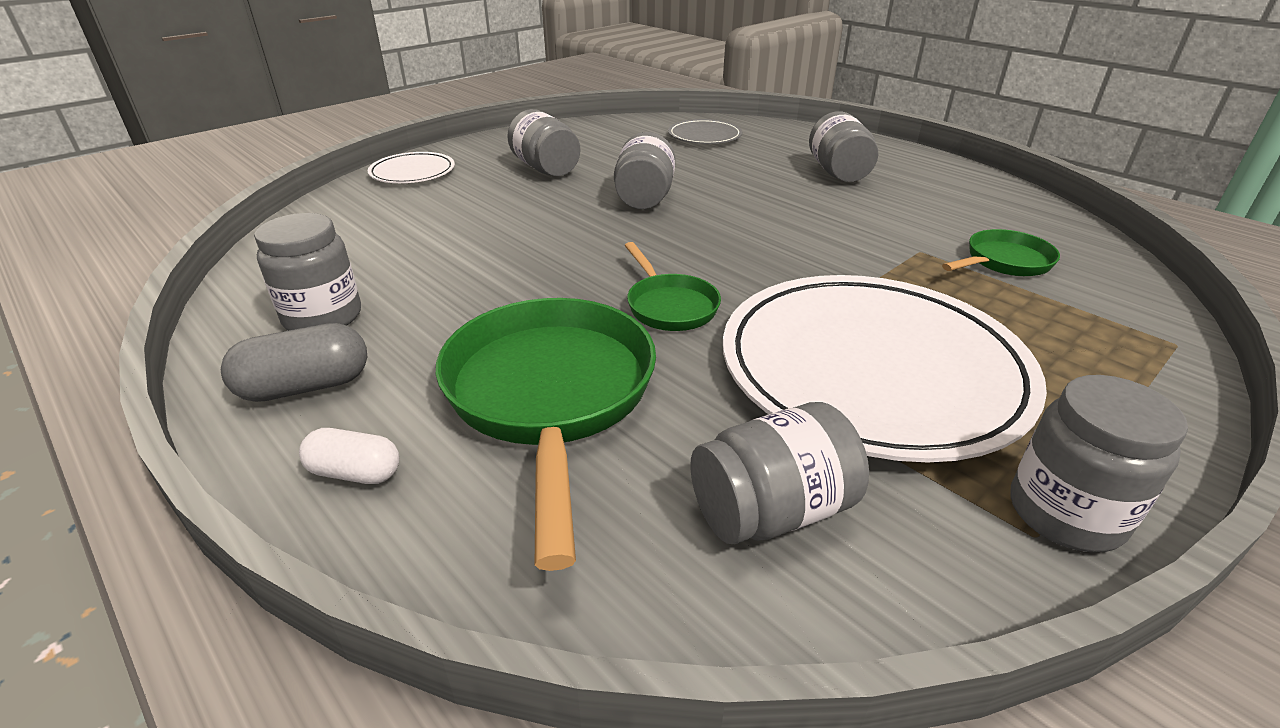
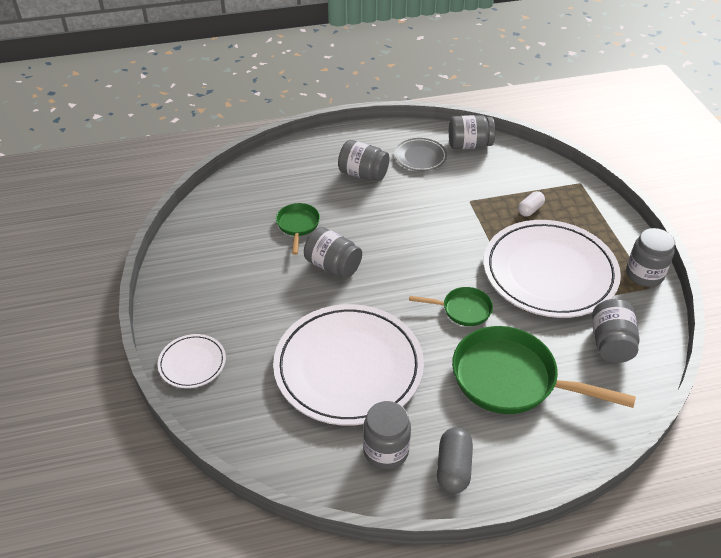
camera: 60 degrees left, 10 degrees up
white capsule [299,428,399,484] -> white capsule moved to [518,191,545,216]
grey jar [507,109,580,176] -> grey jar moved to [449,115,495,149]
grey plate [668,119,742,144] -> grey plate moved to [394,138,447,171]
green pan [942,229,1060,276] -> green pan moved to [276,203,320,255]
none -> white plate [273,304,424,425]

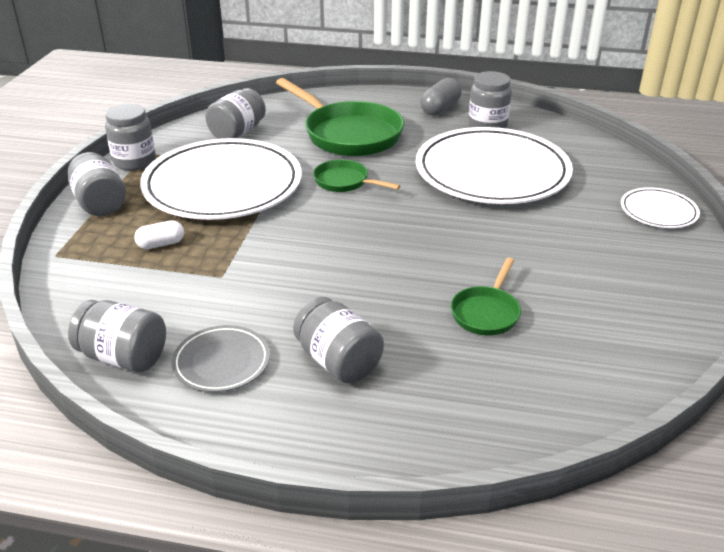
camera: 155 degrees left, 10 degrees down
grey jar [304,227,362,278] -> grey jar moved to [68,152,126,216]

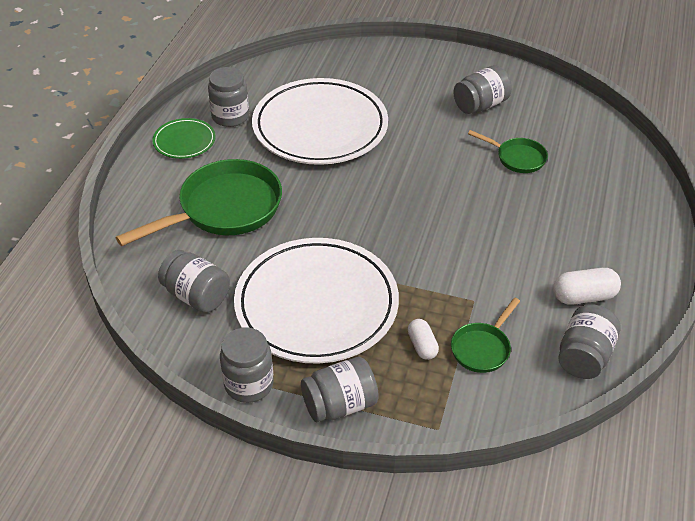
camera: 85 degrees left, 10 degrees up
grey plate [172,325,270,392] -> white capsule [553,268,621,305]
grey jar [293,297,384,383] -> grey jar moved to [453,65,512,114]
green pan [313,160,401,192] -> green pan moved to [451,297,520,373]
grey capsule [420,78,462,116] -> green plate [152,118,216,159]
white plate [621,187,700,228] -> none

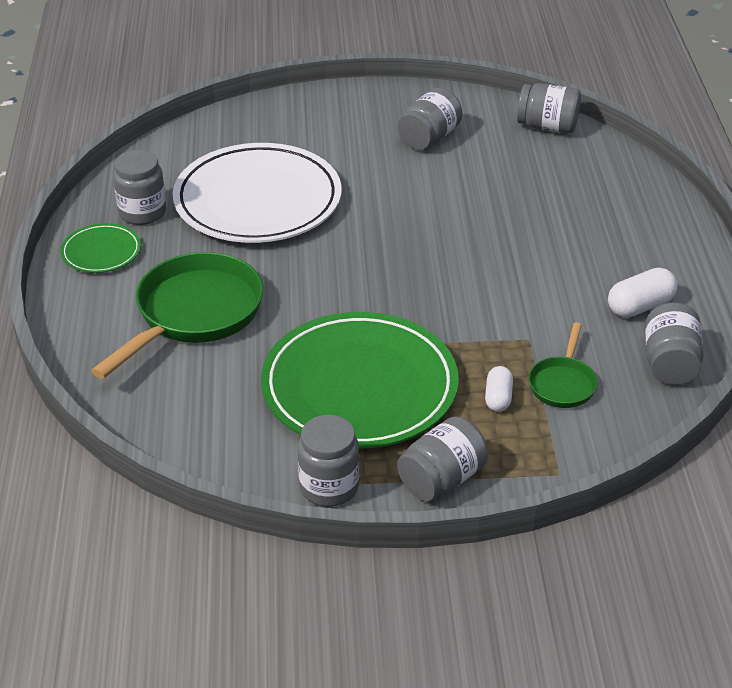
camera: 20 degrees left, 5 degrees down
grey jar [158,250,230,313] -> grey jar moved to [517,83,581,133]
white plate [234,238,399,364] -> green plate [261,312,459,448]
white capsule [408,319,439,360] -> white capsule turned 45 degrees clockwise [485,366,513,412]
green pan [468,130,548,173] -> none

